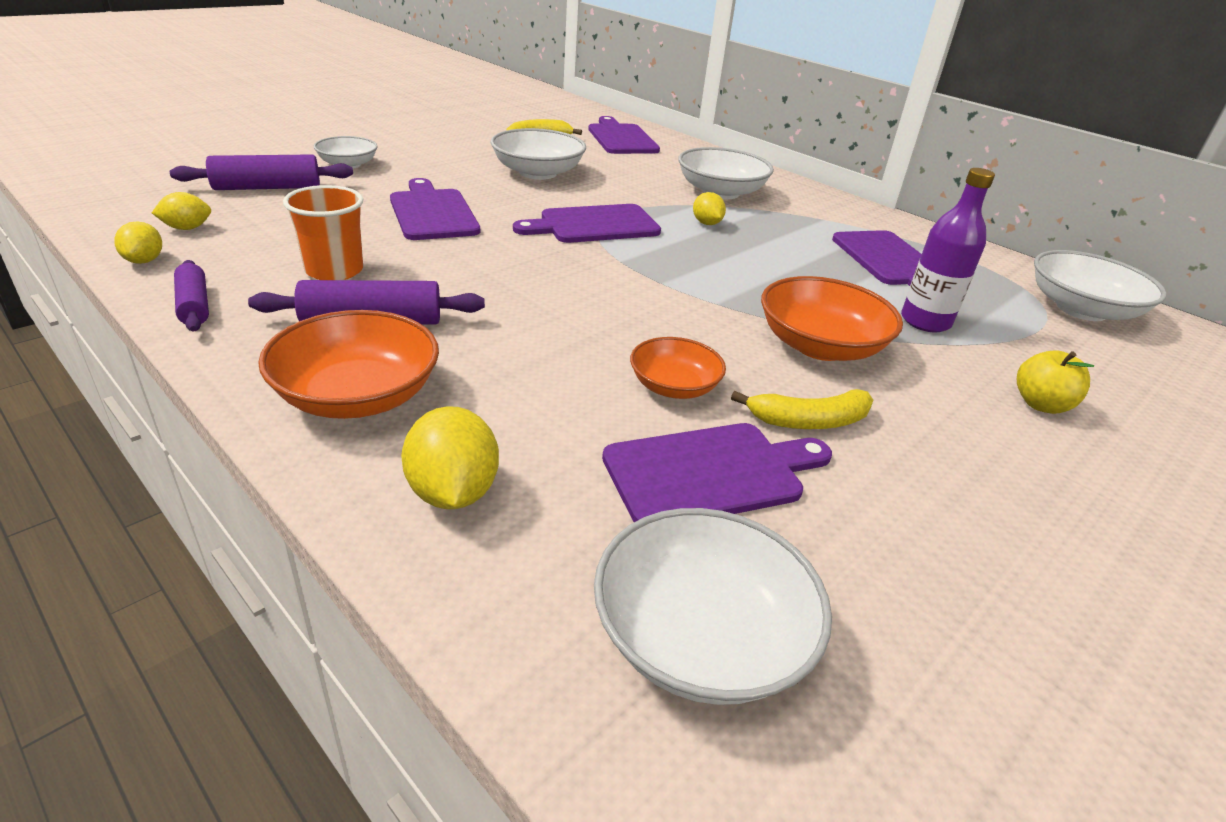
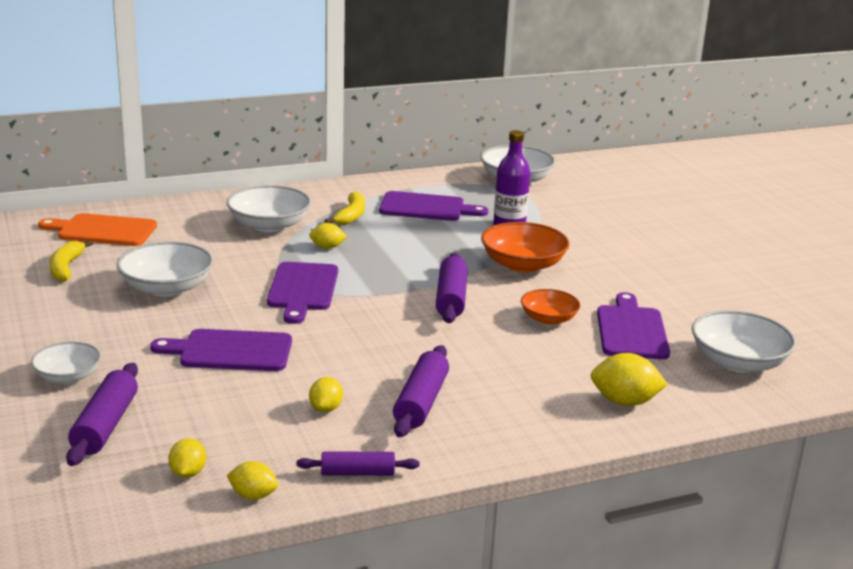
camera: 65 degrees left, 10 degrees down
orange bowl [258,310,439,419] -> none
orange cup [283,185,363,280] -> yellow lemon [309,377,343,412]
purple cutting board [588,116,660,154] -> orange cutting board [38,213,157,246]
yellow banana [731,389,873,429] -> yellow banana moved to [325,192,365,225]
yellow apple [1017,351,1094,414] -> none
none -> purple rolling pin [436,253,468,323]

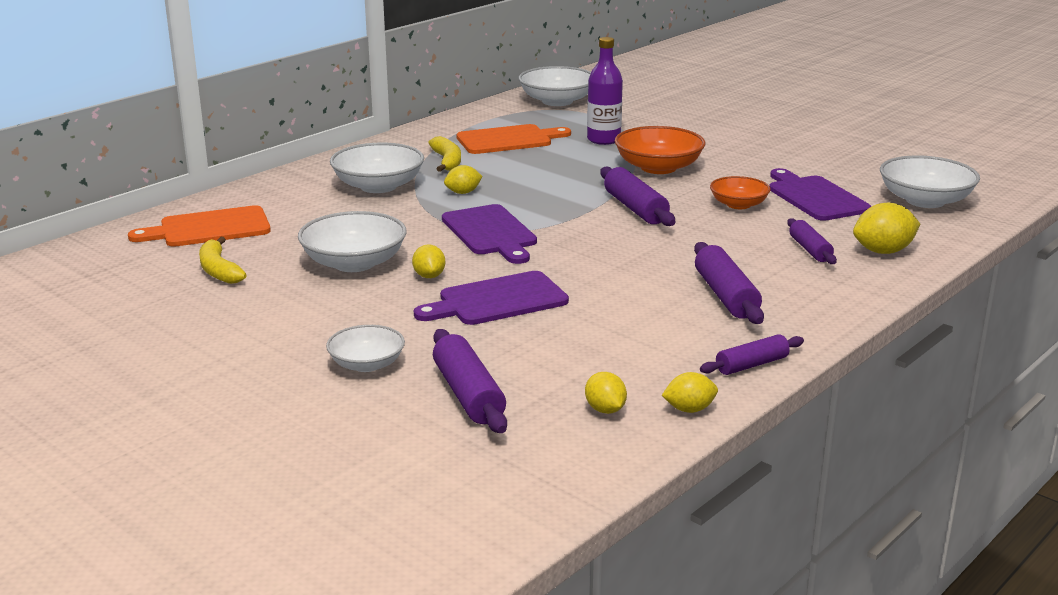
camera: 25 degrees left, 0 degrees up
yellow lemon [309,377,343,412] -> yellow lemon moved to [412,245,445,278]
purple cutting board [379,191,488,221] -> orange cutting board [457,124,571,154]
none -> purple rolling pin [787,218,837,264]

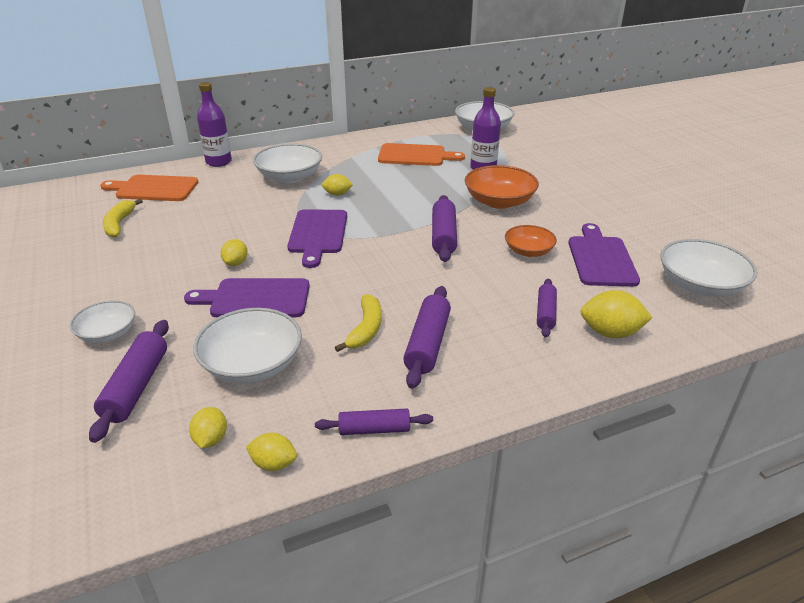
camera: 25 degrees right, 10 degrees up
white bowl [298,211,407,272] -> white bowl moved to [193,308,302,384]
yellow banana [428,136,461,172] -> yellow banana moved to [335,294,382,352]
none -> purple bottle [197,82,232,167]

